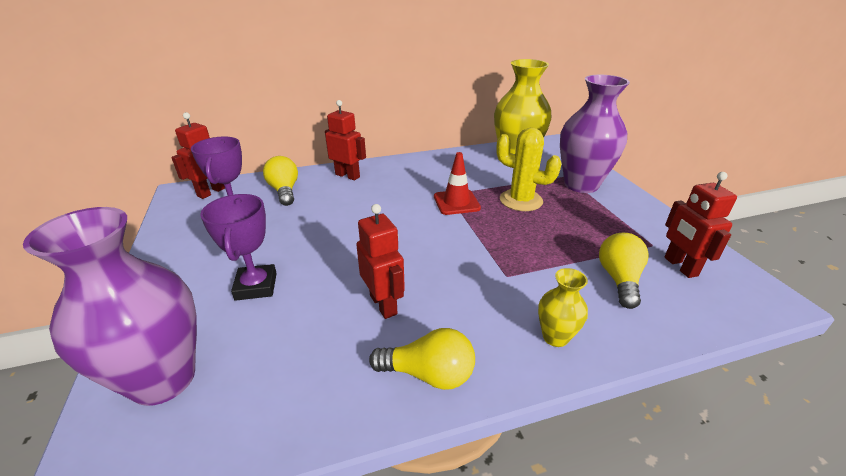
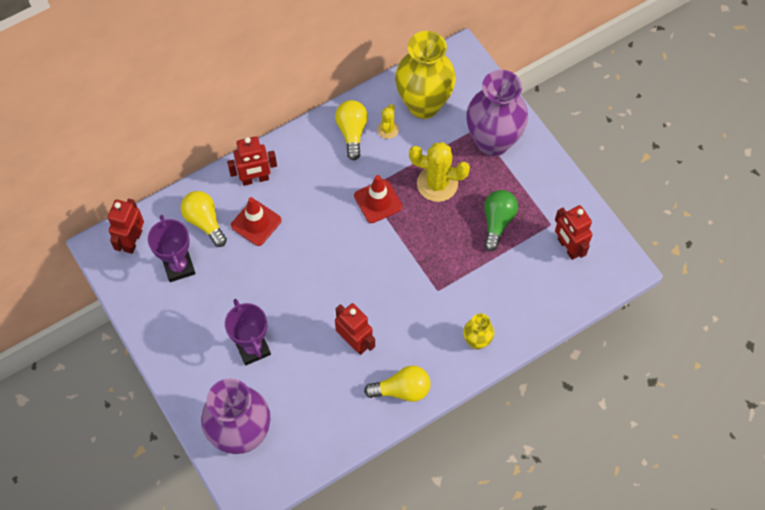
camera: 15 degrees left, 30 degrees up
red robot [325,100,366,180] -> red robot turned 150 degrees clockwise [227,136,277,186]
yellow light bulb [599,233,649,309] -> yellow light bulb moved to [335,100,368,160]
none -> red traffic cone [231,197,281,246]
none -> yellow cactus [377,104,399,139]
none -> green light bulb [484,190,518,251]

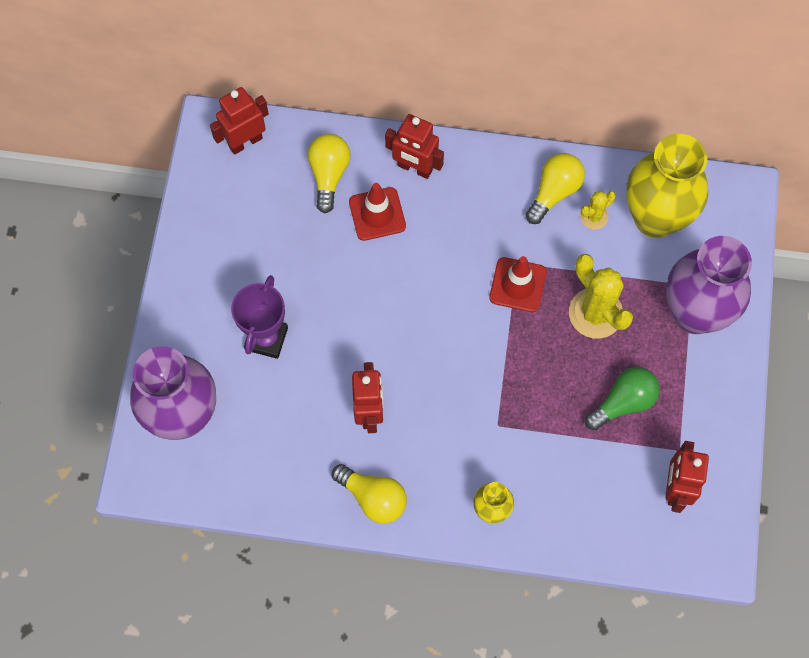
camera: 40 degrees right, 5 degrees up
purple trophy [148,215,195,282] -> none

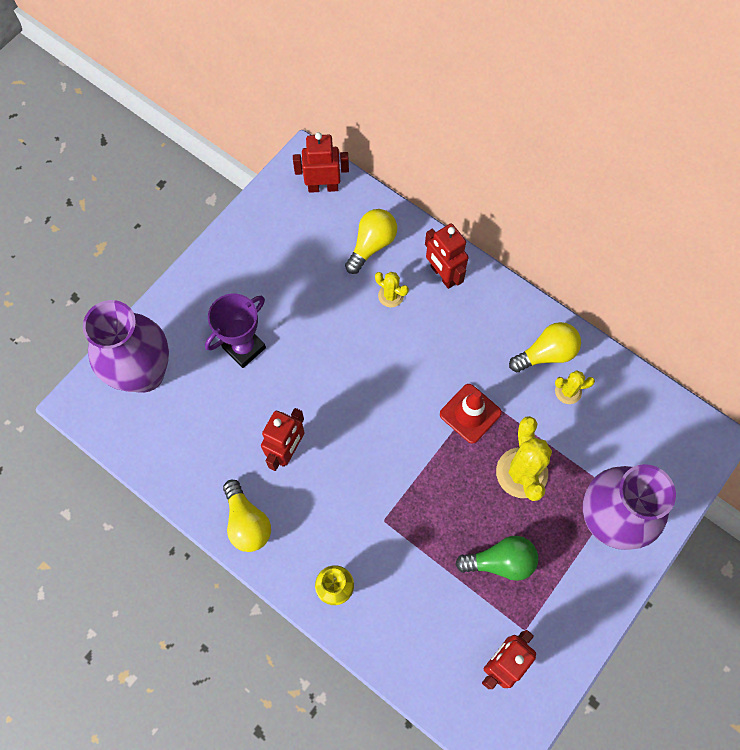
camera: 30 degrees right, 0 degrees up
red traffic cone [349,183,406,241] -> yellow cactus [375,272,409,307]
yellow vase [626,134,708,238] -> none

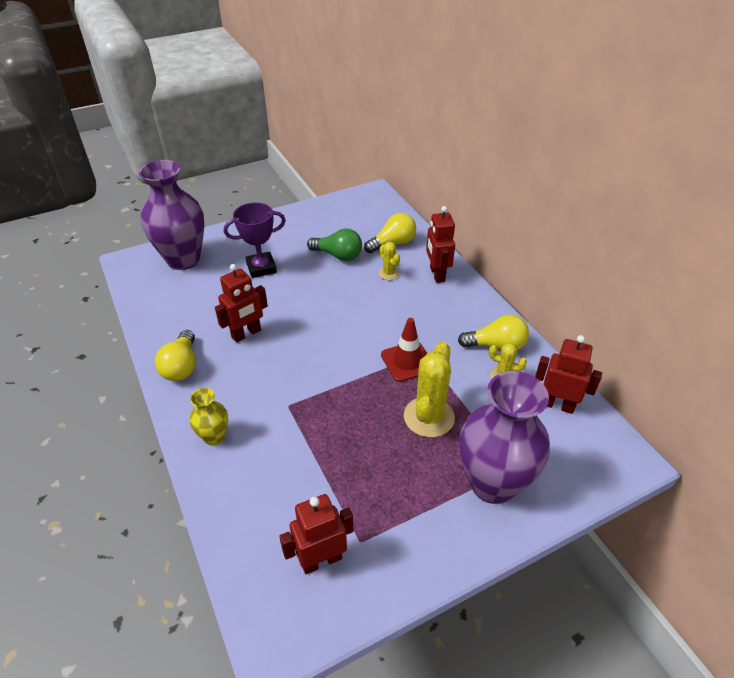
camera: 25 degrees right, 25 degrees down
red robot [293,132,349,193] -> red robot moved to [535,335,602,414]
green light bulb [455,536,538,581] -> green light bulb moved to [307,229,362,261]

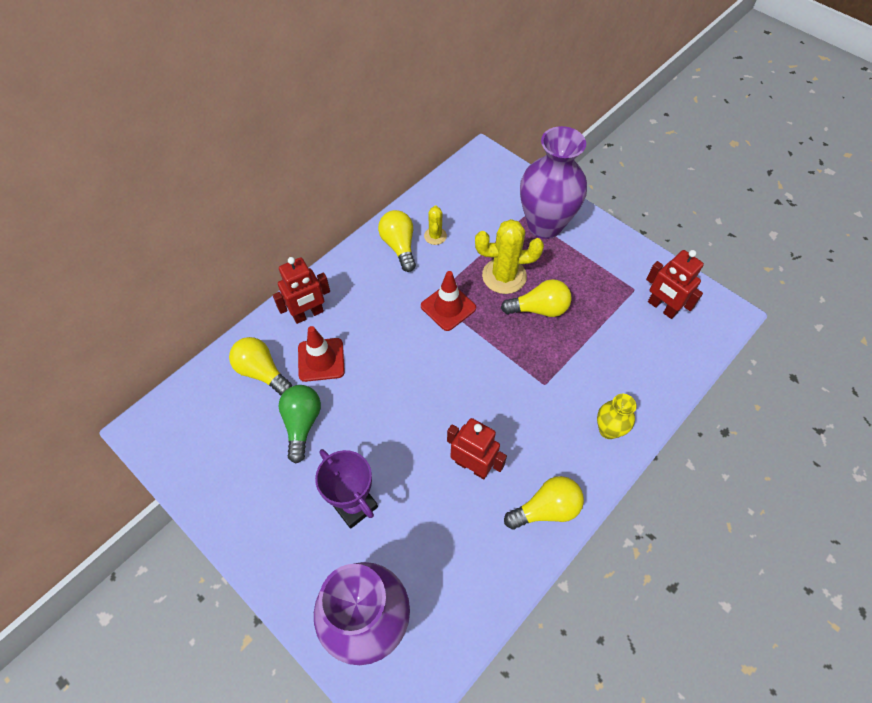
camera: 110 degrees left, 15 degrees up
yellow cactus [378,242,400,280] -> red traffic cone [298,326,345,382]
red robot [535,335,602,414] -> none
none -> yellow light bulb [501,279,572,317]

